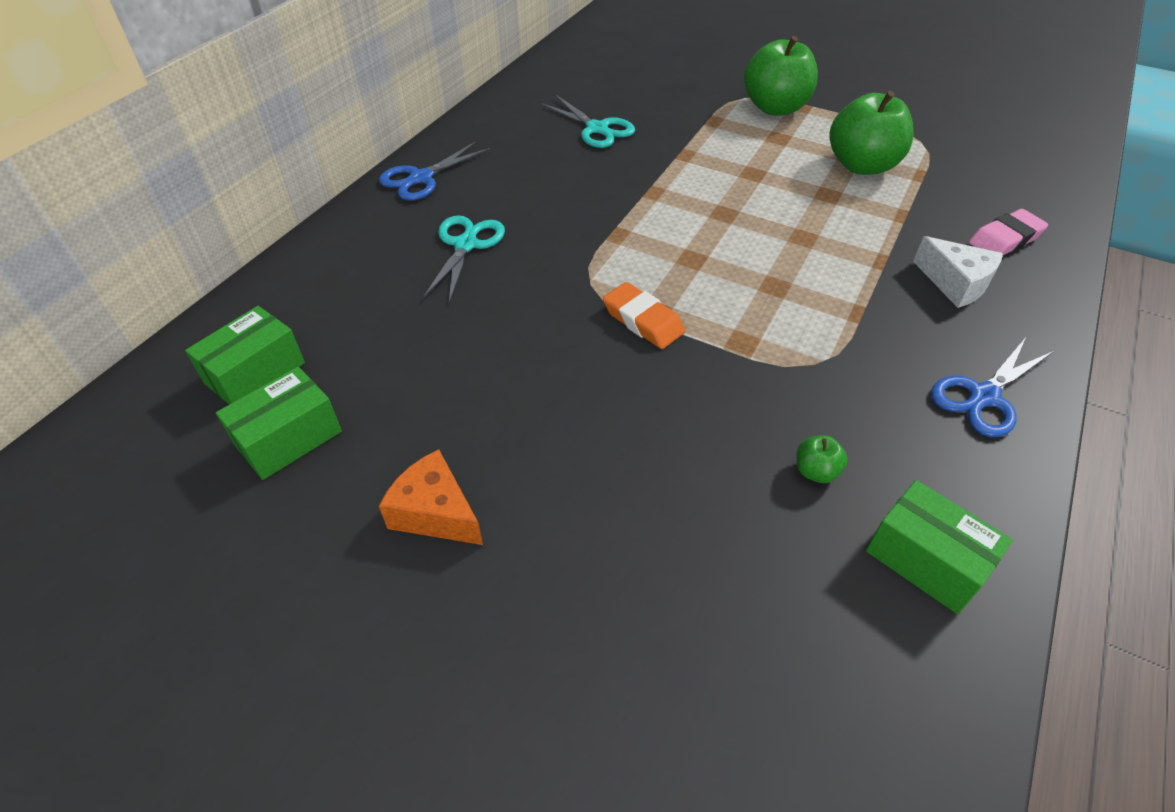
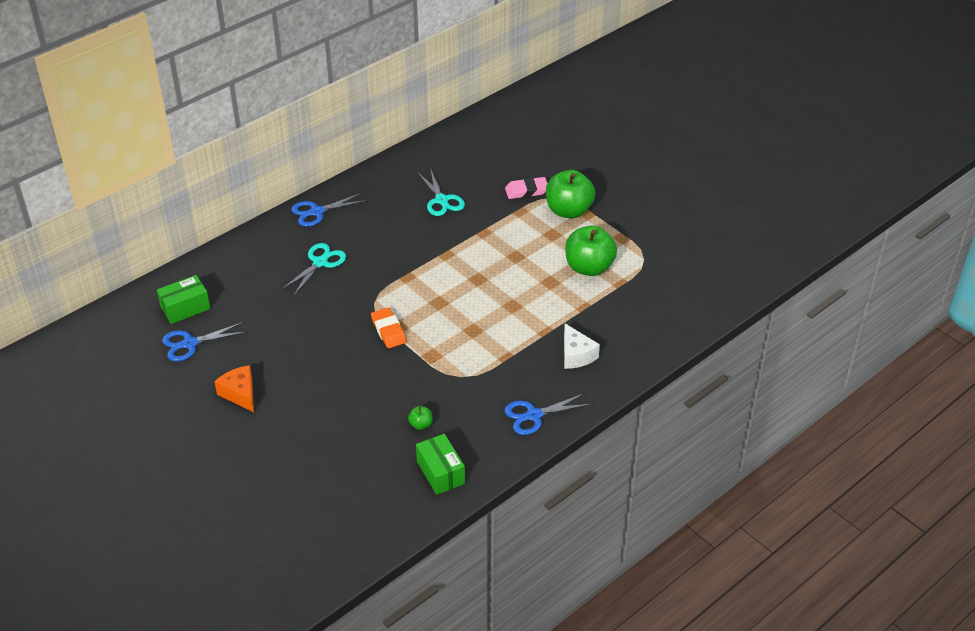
camera: 20 degrees right, 5 degrees down
green box [216,367,342,480] -> blue scissors [162,322,246,362]
pink eraser [969,209,1048,255] -> pink eraser moved to [505,177,548,199]

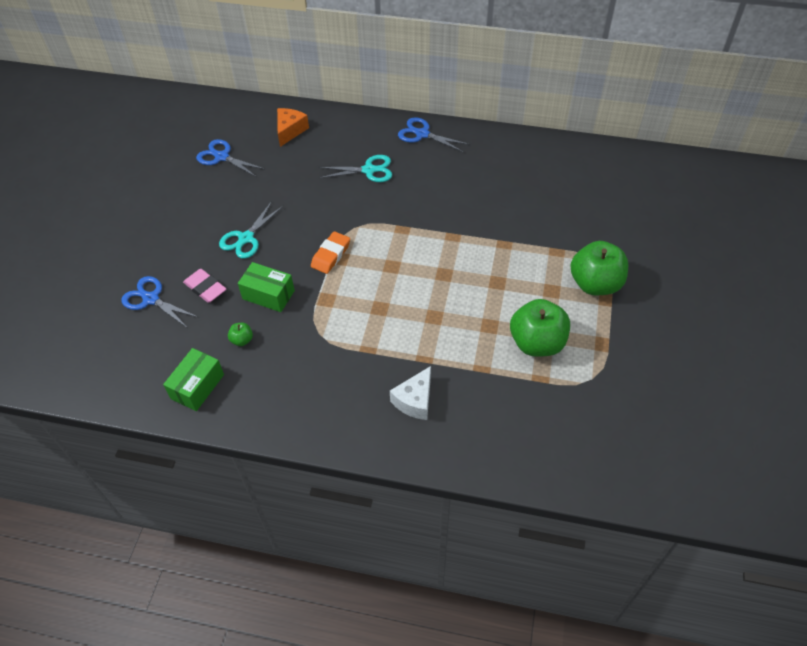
camera: 55 degrees right, 10 degrees up
green box [157,275,211,324] -> green box moved to [238,262,295,312]
orange cheese [214,365,254,412] -> orange cheese moved to [277,108,309,147]
turquoise scissors [418,168,465,216] -> turquoise scissors moved to [219,201,284,259]
pink eraser [505,177,548,199] -> pink eraser moved to [183,269,226,303]
blue scissors [505,393,592,435] -> blue scissors moved to [121,276,199,327]

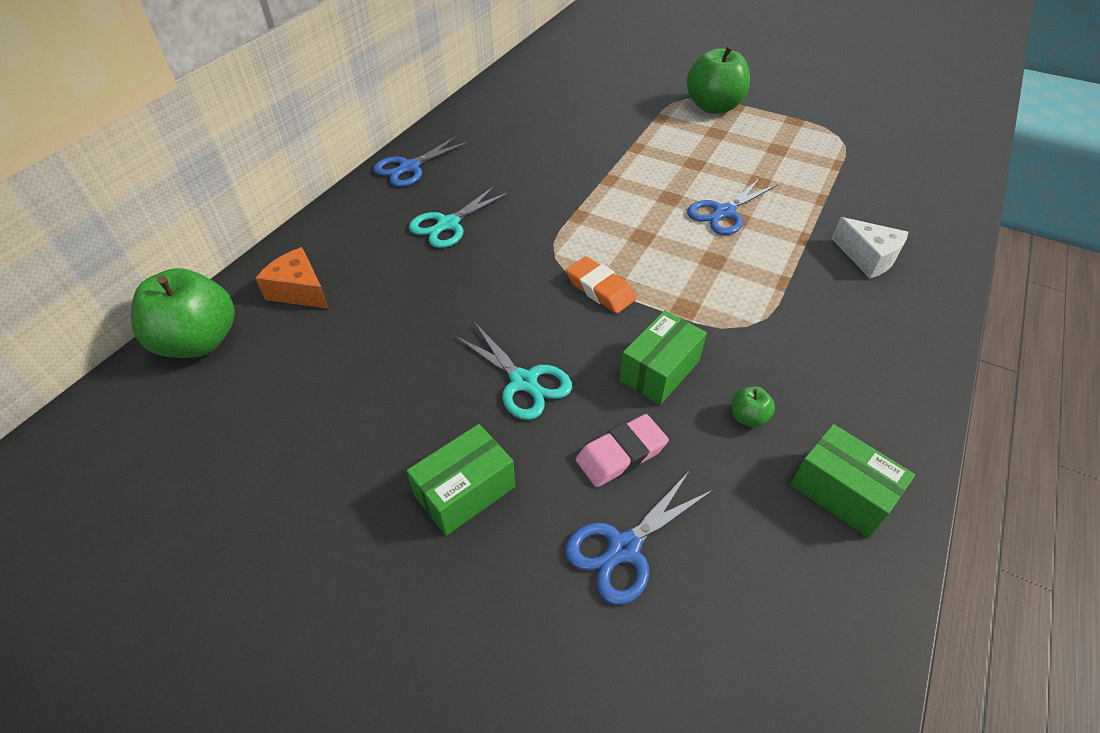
camera: 75 degrees left, 5 degrees down
blue scissors [196,139,266,177] -> blue scissors moved to [687,178,777,235]
turquoise scissors [319,155,392,182] -> turquoise scissors turned 150 degrees counterclockwise [409,186,509,248]
green apple [510,299,570,357] -> green apple moved to [131,268,235,358]
none -> green box [406,424,515,536]

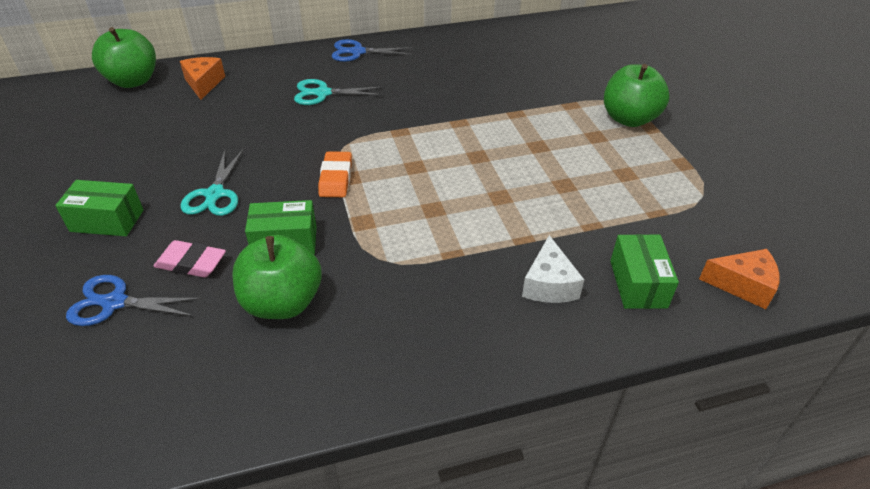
camera: 45 degrees right, 5 degrees down
blue scissors [687,178,777,235] -> none
green apple [732,387,775,427] -> green apple [232,235,322,319], size x2.36
green box [790,424,915,538] -> green box moved to [610,234,679,309]
none -> orange cheese [699,249,780,309]

